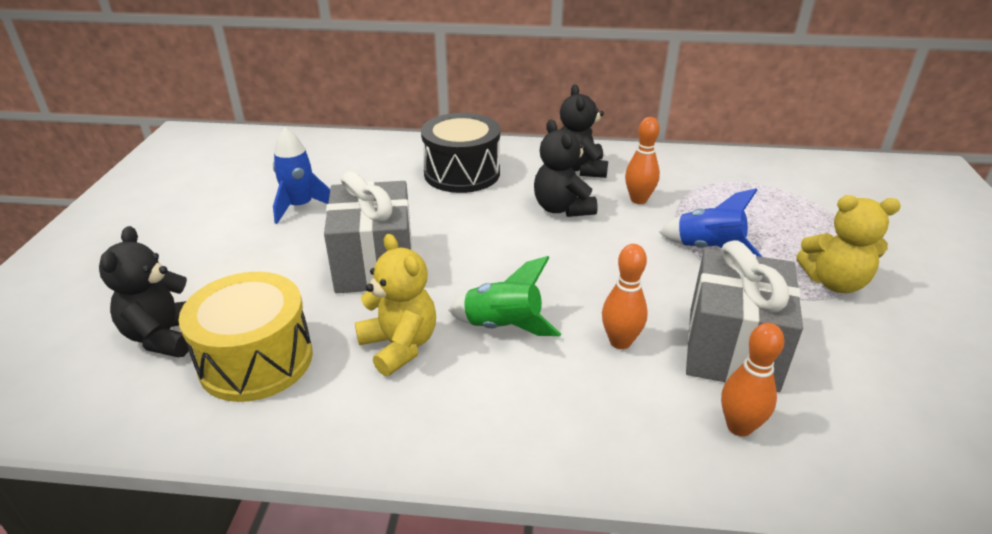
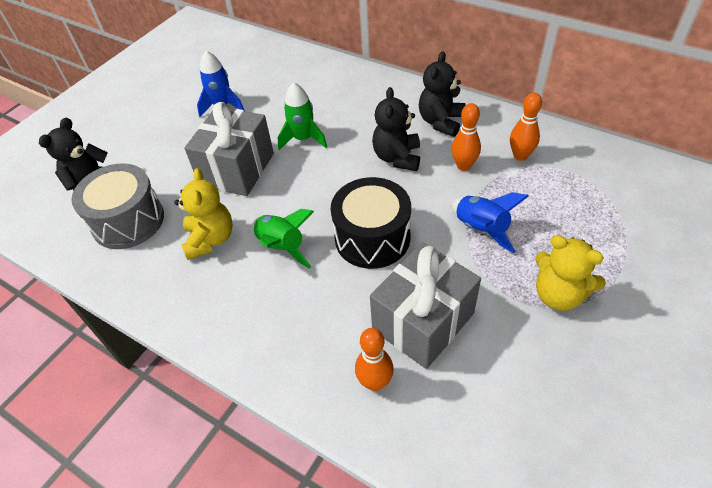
camera: 30 degrees right, 15 degrees up
yellow drum [178,272,313,402] -> grey drum [71,163,164,249]
black drum [421,113,500,193] -> black drum moved to [331,177,411,269]
orange bowling pin [602,244,648,349] -> orange bowling pin moved to [510,93,542,161]
none -> green rocket [277,82,327,150]

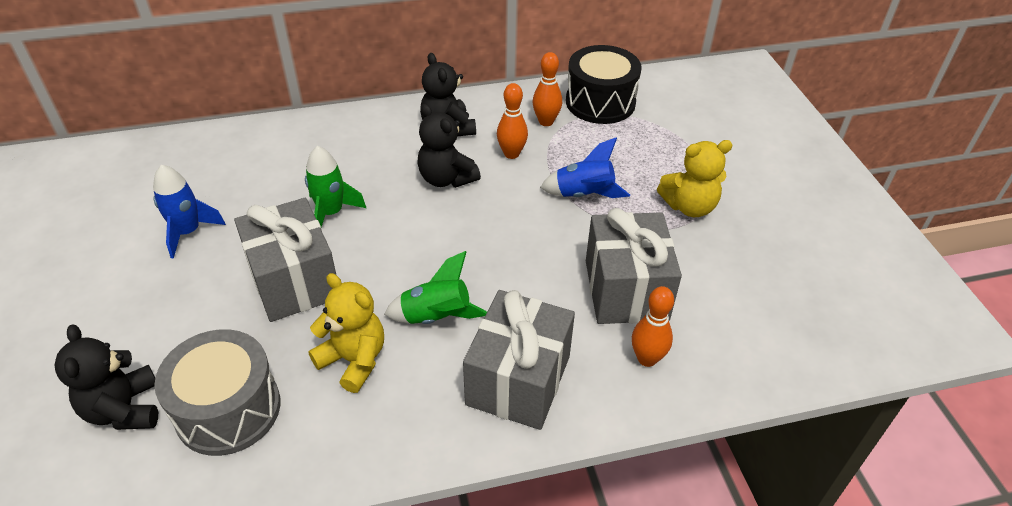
camera: 50 degrees left, 5 degrees down
black drum [331,177,411,269] -> black drum moved to [566,45,642,124]
none -> grey gift [463,290,575,430]

